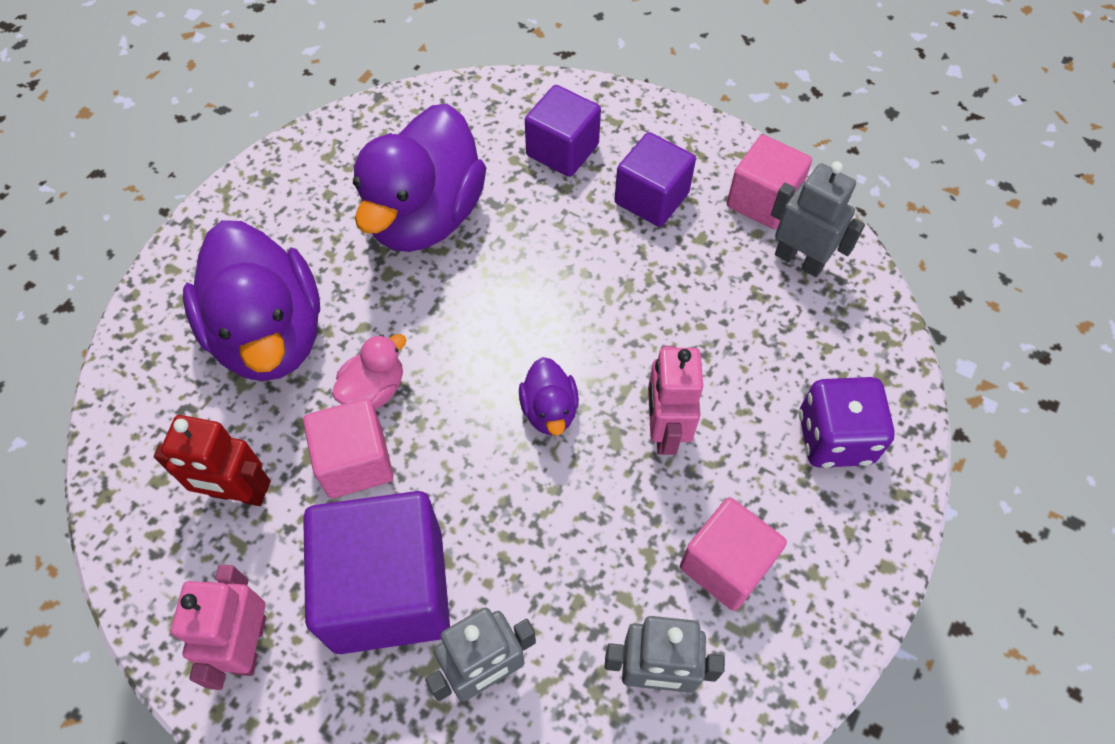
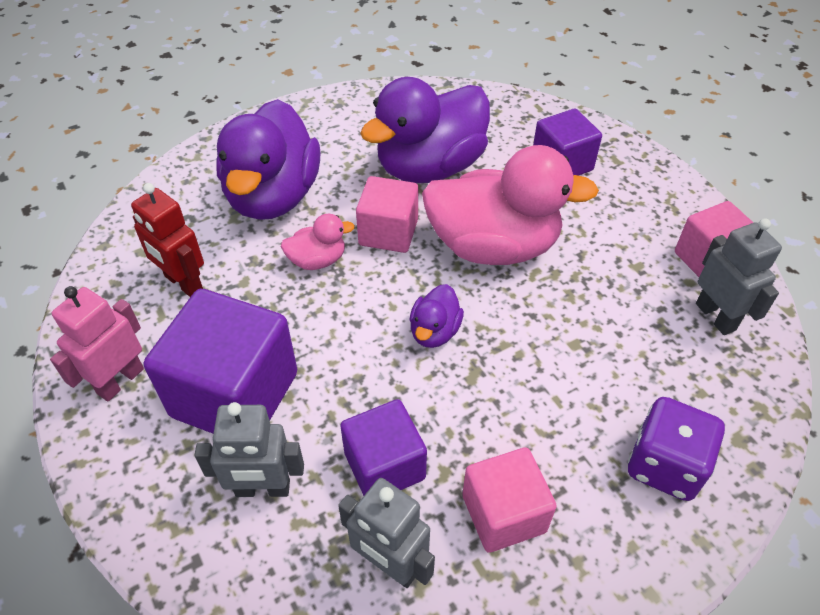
camera: 30 degrees right, 10 degrees down
pink cube [303,399,393,498] -> pink cube moved to [356,176,418,253]
purple cube [614,132,696,227] -> purple cube moved to [340,399,427,496]
pink robot [648,346,703,455] -> none
none -> pink duck [422,145,599,265]

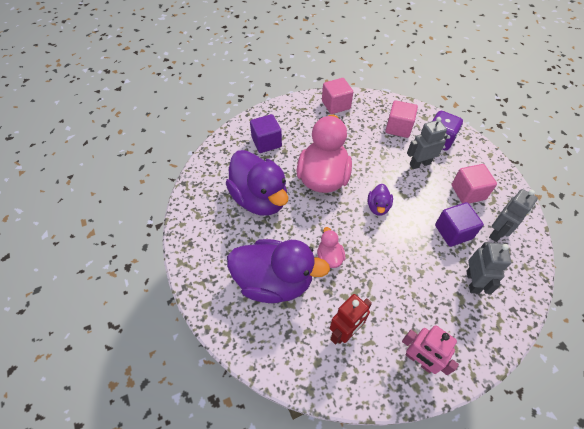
camera: 85 degrees left, 5 degrees up
purple cube [144,288,297,434] -> none
pink cube [356,176,418,253] -> pink cube moved to [385,100,418,138]
purple duck [410,284,464,348] -> purple duck turned 75 degrees clockwise [368,184,393,216]
grey robot [696,218,782,335] -> grey robot moved to [407,117,448,169]

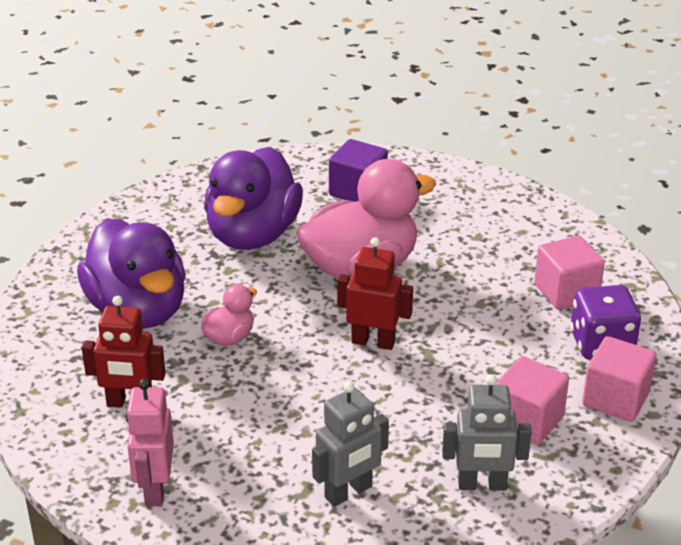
camera: 50 degrees right, 20 degrees down
pink cube [322,78,353,114] -> pink cube moved to [582,336,657,422]
purple duck [368,184,393,216] -> red robot [337,237,413,350]
grey robot [407,117,448,169] -> none
purple cube [435,202,484,247] -> none

